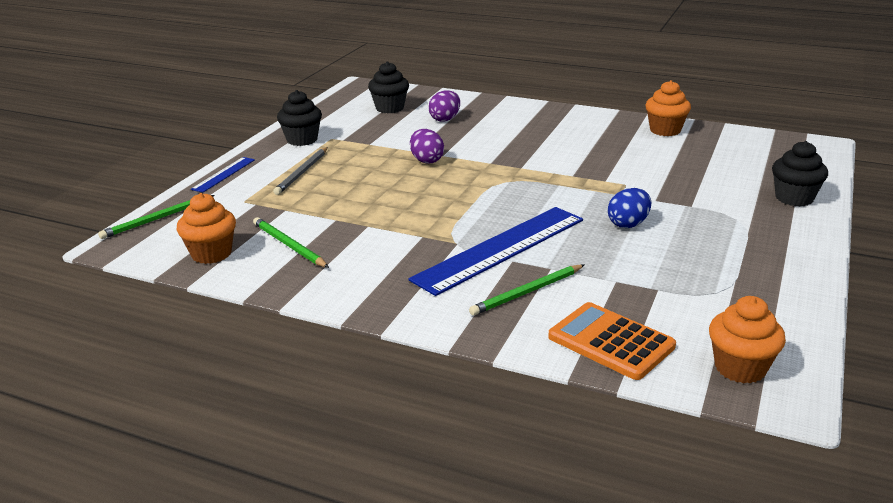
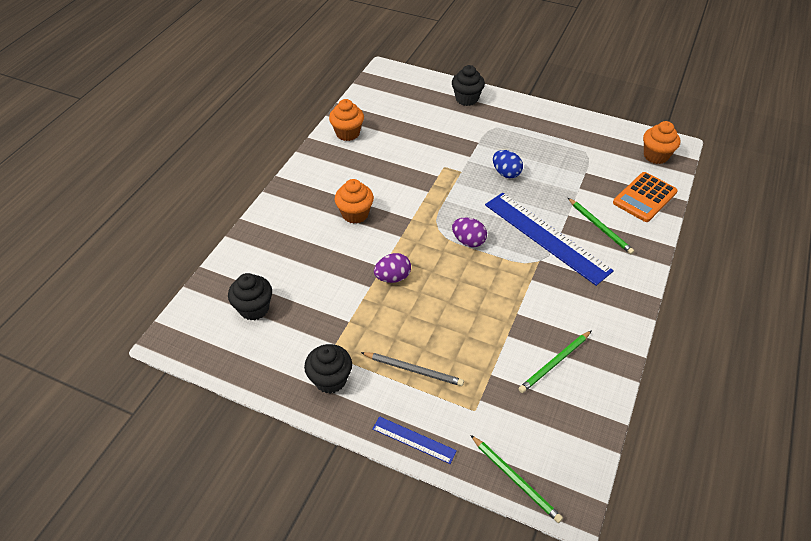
camera: 90 degrees left, 20 degrees up
orange cupcake [177,193,236,264] -> orange cupcake moved to [335,179,374,224]
purple egg [428,90,460,122] -> purple egg moved to [452,217,487,247]

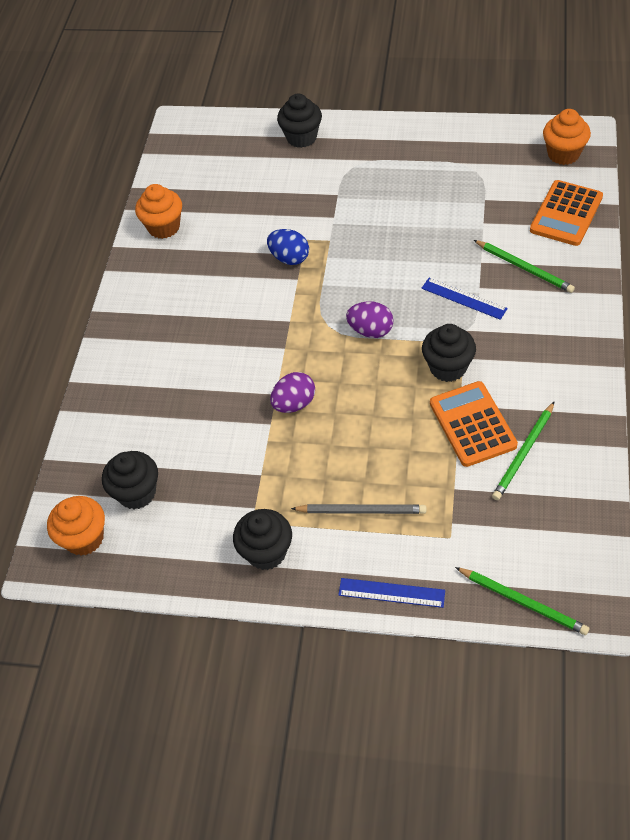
camera: 10 degrees left, 5 degrees up
orange cupcake [335,179,374,224] -> orange cupcake moved to [47,496,105,556]
blue ruler [485,193,614,286] -> blue ruler [421,278,508,320], size x0.47
blue egg [493,150,523,178] -> blue egg moved to [267,229,309,265]
none -> black cupcake [422,324,476,382]
none -> orange calculator [430,381,518,467]

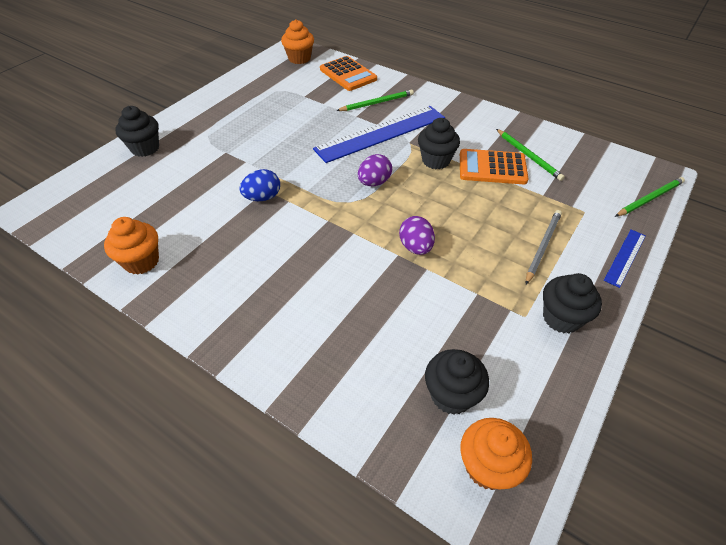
camera: 70 degrees left, 5 degrees down
blue ruler [421,278,508,320] -> blue ruler [313,106,445,163], size x2.12

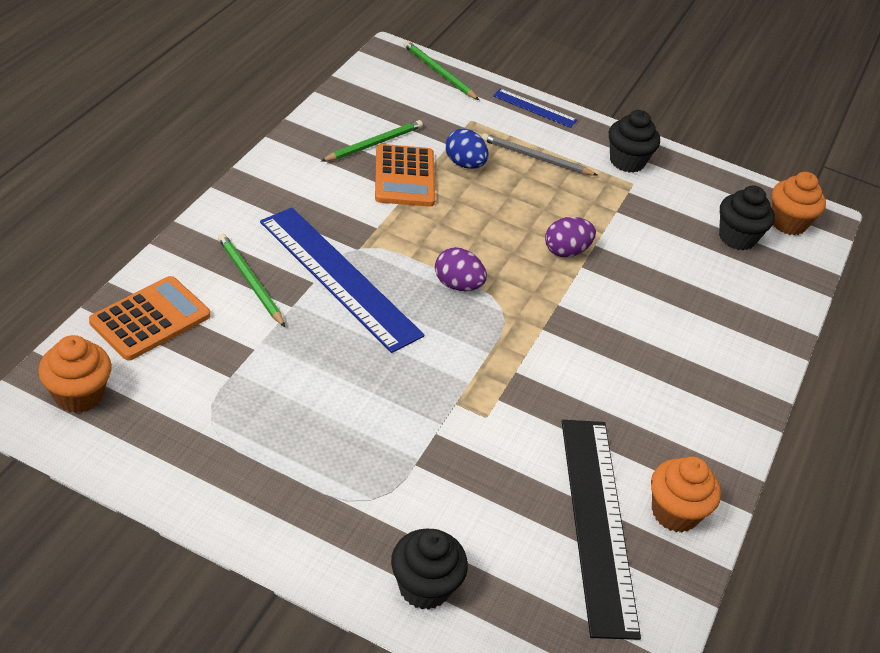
camera: 105 degrees left, 5 degrees down
blue egg [239,169,280,201] -> blue egg moved to [445,129,488,169]
black cupcake [418,118,460,169] -> none
none -> black ruler [562,420,641,640]

